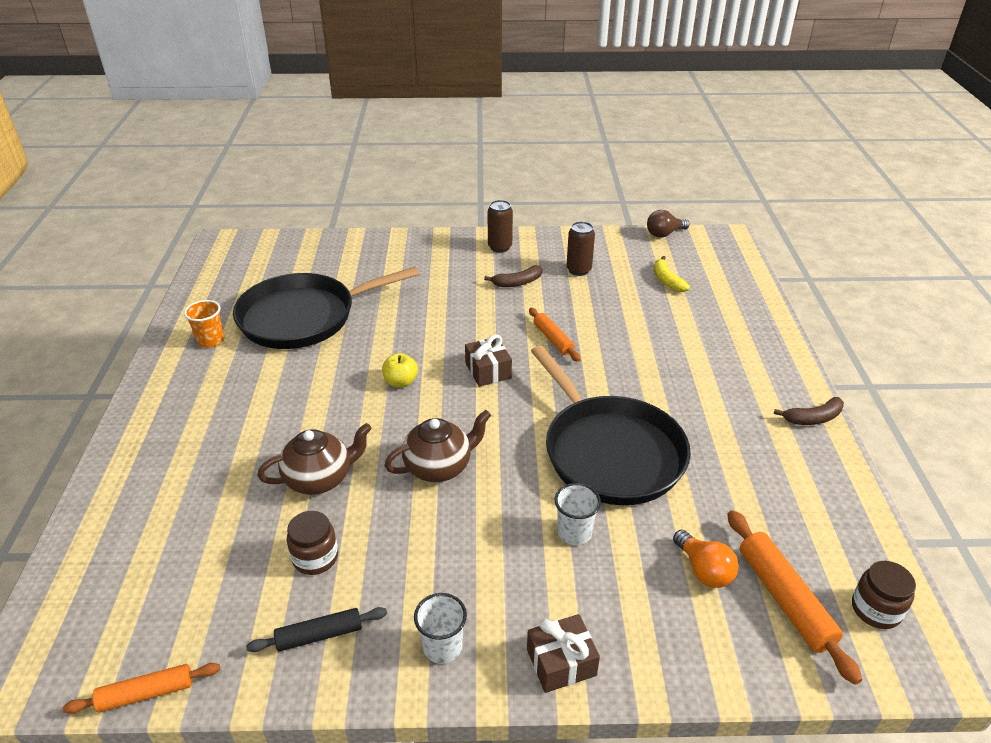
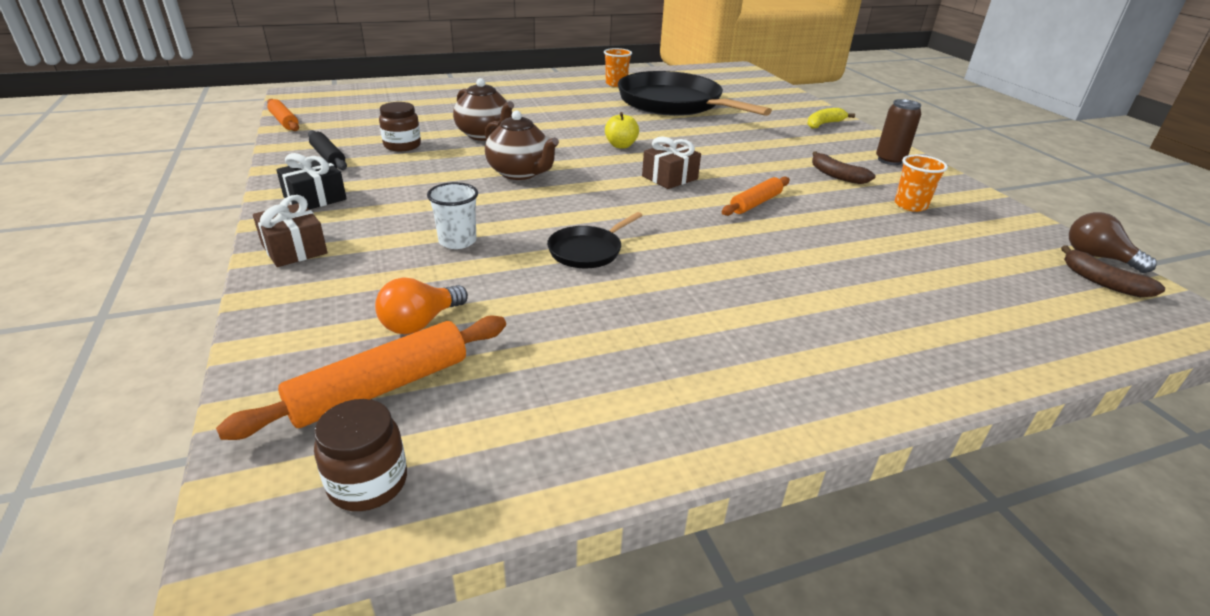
camera: 70 degrees right, 5 degrees down
white cup [414,593,467,664] -> black gift [276,153,347,210]
black pan [531,345,691,505] -> black pan [547,212,643,268], size x0.44
brown can [566,221,595,276] -> orange cup [895,155,948,212]
yellow banana [654,256,690,292] -> yellow banana moved to [807,108,855,129]
brown banana [774,397,844,425] -> brown banana moved to [1061,245,1165,297]

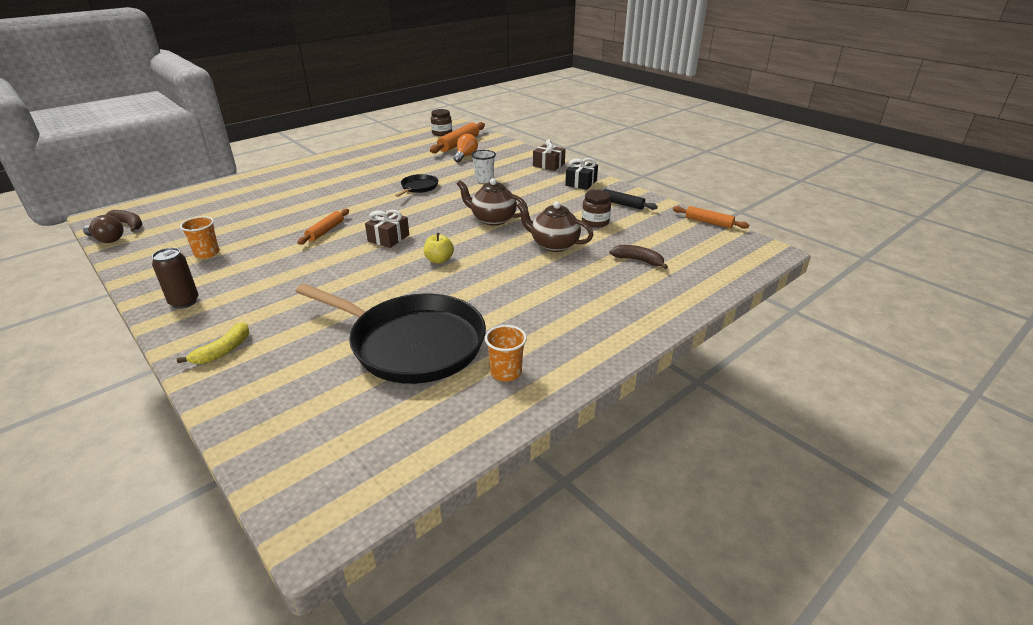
camera: 160 degrees right, 0 degrees up
brown banana [812,151,876,184] -> brown banana moved to [609,245,668,269]

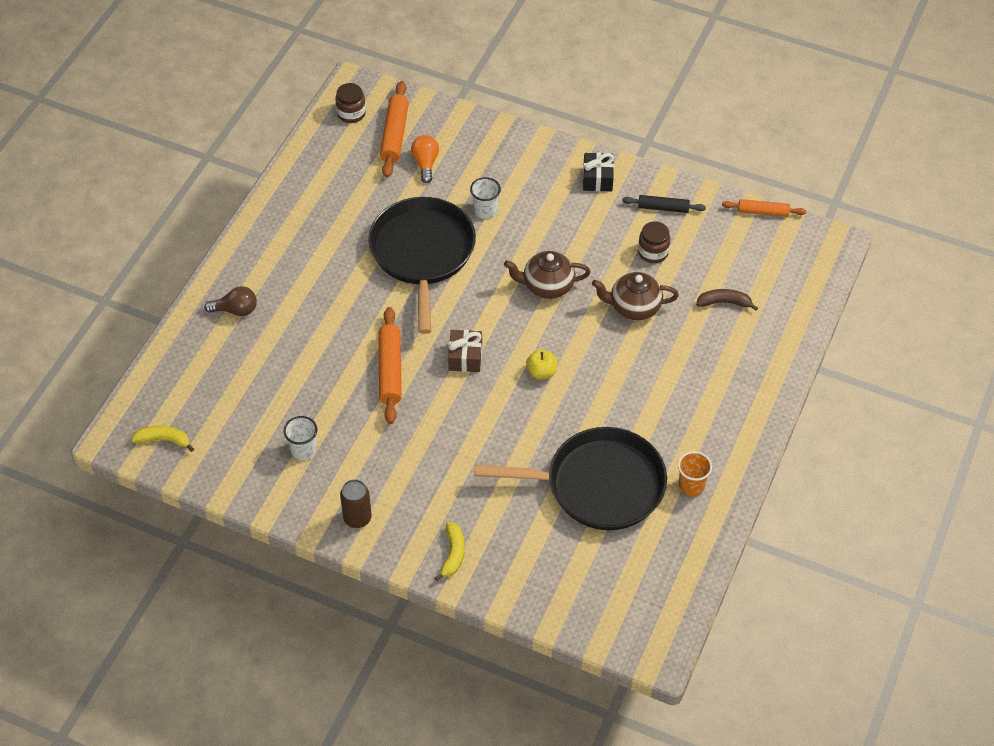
camera: 25 degrees left, 20 degrees up
brown light bulb [83,215,123,243] -> brown light bulb moved to [204,286,257,316]
brown banana [105,210,143,232] -> yellow banana [131,426,194,452]
orange cup [180,216,219,258] -> white cup [284,416,317,460]
orange rolling pin [297,209,349,245] -> orange rolling pin [379,307,402,424], size x1.56
black pan [395,174,439,197] -> black pan [368,197,476,334], size x2.30
brown gift [533,139,566,171] -> none

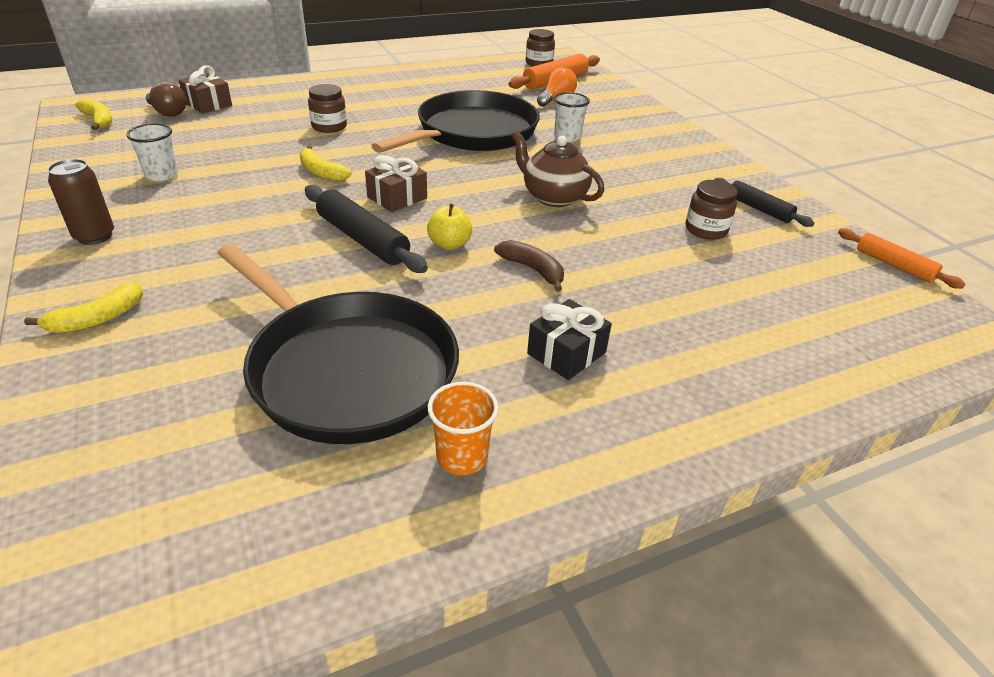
camera: 40 degrees right, 15 degrees down
brown light bulb [204,286,257,316] -> brown light bulb moved to [146,81,187,117]
orange rolling pin [379,307,402,424] -> yellow banana [300,146,352,181]
black gift [583,153,614,191] -> black gift moved to [527,299,612,380]
brown teapot [592,272,679,320] -> none
brown banana [696,289,758,311] -> brown banana moved to [494,240,564,292]
none -> brown gift [179,65,232,114]
none -> black rolling pin [305,185,428,273]
none -> brown jar [308,84,347,133]

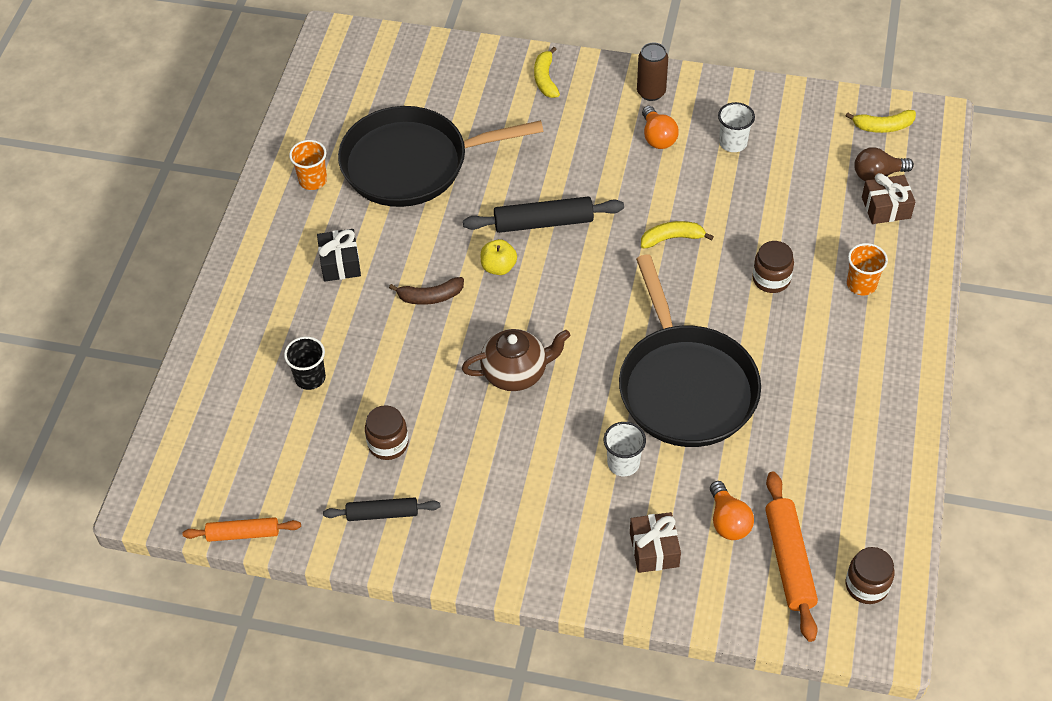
camera: 130 degrees right, 15 degrees up
brown gift [365,155,427,212] -> brown gift moved to [630,512,681,573]
none -> black cup [284,337,326,390]
none -> orange light bulb [642,106,679,149]
none -> orange cup [847,243,888,295]

